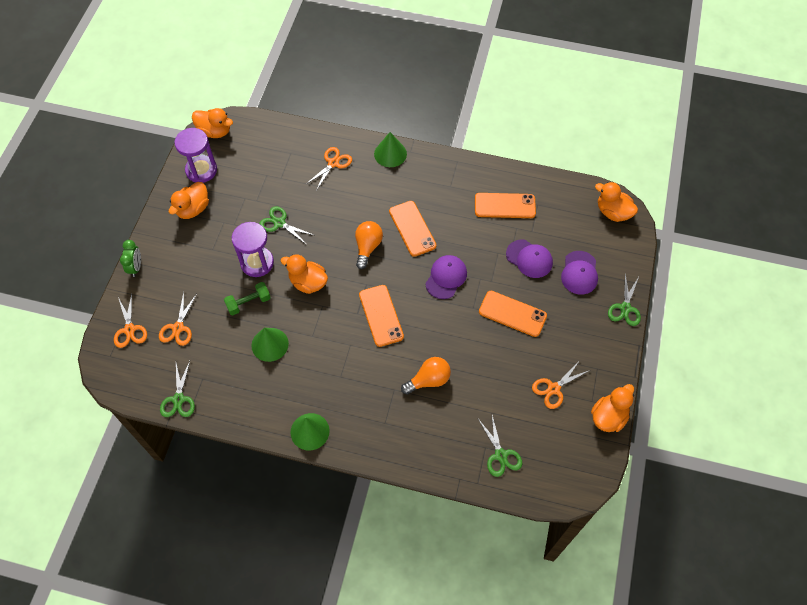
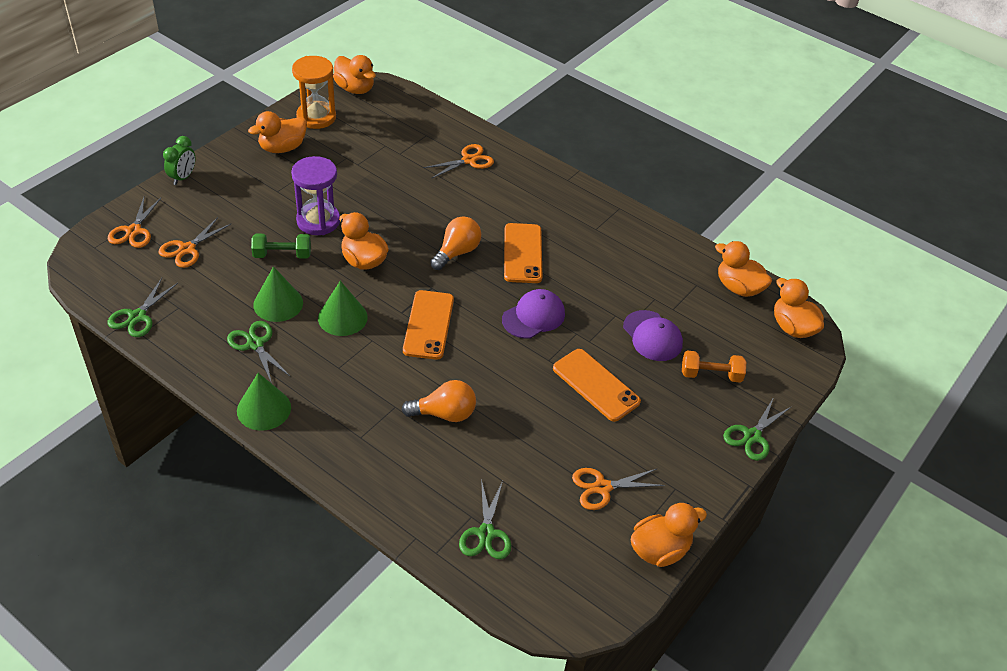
camera: 20 degrees right, 15 degrees down
purple hourglass [174,128,217,183] -> orange hourglass [292,56,336,129]
green scissors [259,206,313,244] -> green scissors moved to [227,321,291,383]
green cone [374,132,407,167] -> green cone moved to [318,281,368,336]
orange phone [475,193,536,218] -> none
purple cap [561,251,598,295] -> orange dumbbell [682,351,746,383]
none -> orange duck [715,241,772,297]

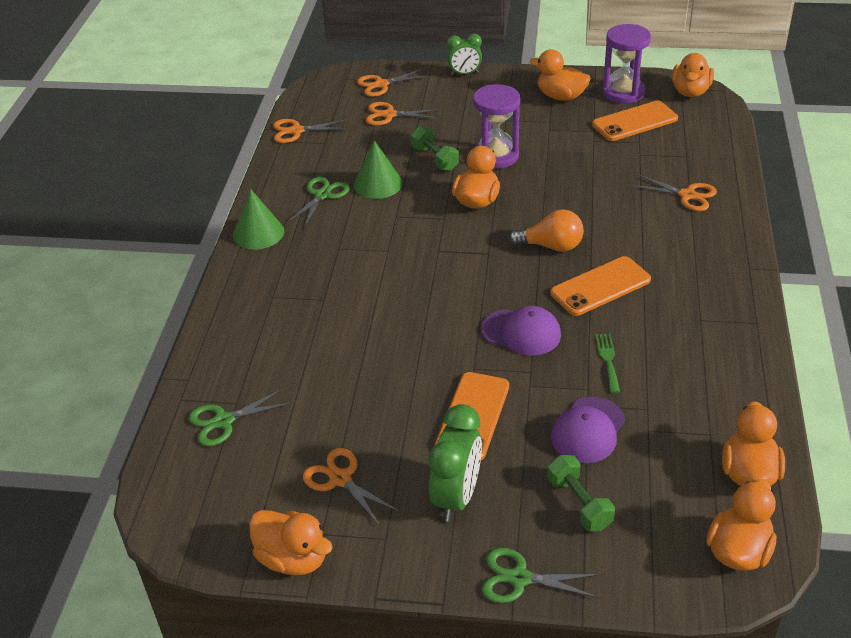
camera: 65 degrees right, 5 degrees down
green scissors [107,278,178,337] -> orange scissors [273,119,348,143]
orange hourglass [292,56,336,129] -> purple hourglass [602,24,651,103]
green cone [318,281,368,336] -> none
orange light bulb [402,380,476,422] -> none
orange phone [403,290,454,360] -> orange phone moved to [592,101,678,141]
orange dumbbell [682,351,746,383] -> green dumbbell [547,455,615,531]
none -> green clock [429,404,482,522]
none -> green fork [595,334,620,393]

